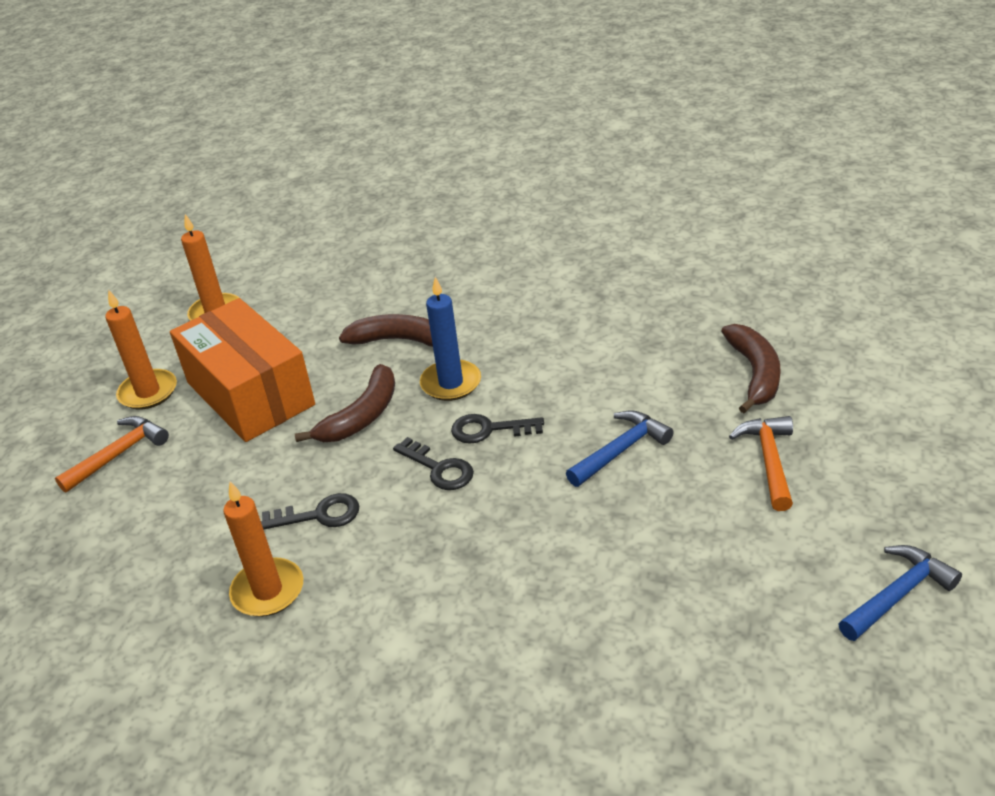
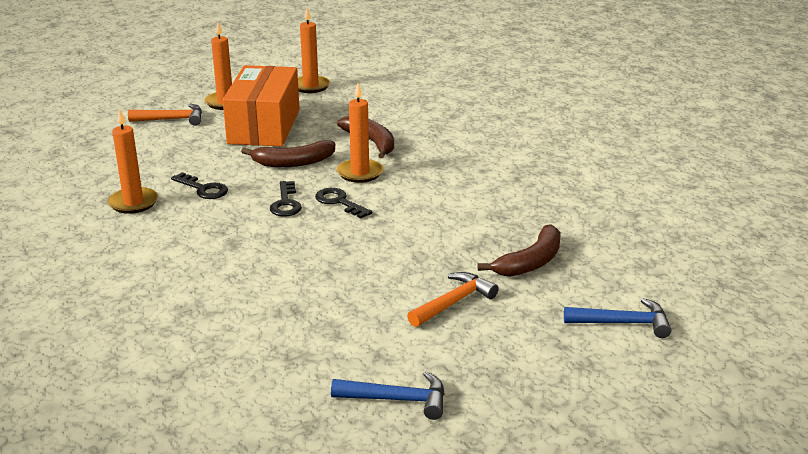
camera: 40 degrees right, 10 degrees down
blue candle [420,277,481,401] -> orange candle [337,83,383,183]
blue hammer [566,411,674,487] -> blue hammer moved to [564,298,671,338]

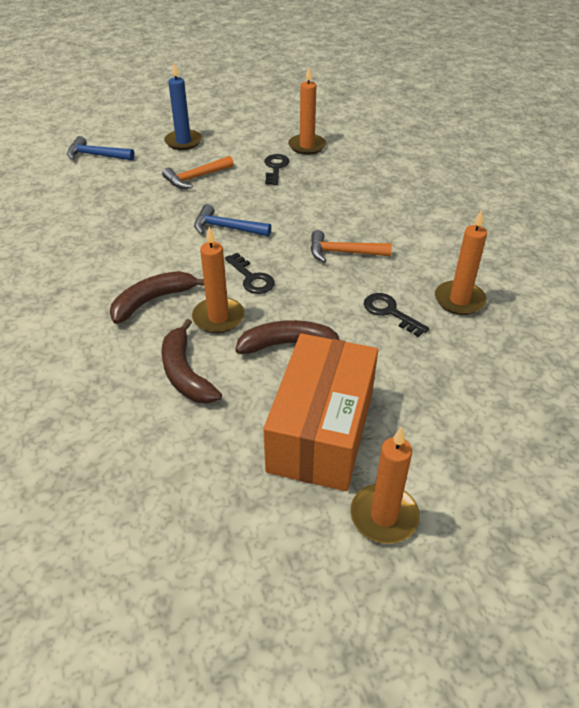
camera: 170 degrees left, 15 degrees up
orange hammer [128,104,202,126] -> orange hammer moved to [311,230,392,263]
black key [270,181,302,217] -> black key moved to [264,154,289,185]
orange candle [298,8,330,93] -> orange candle moved to [288,67,326,155]
blue hammer [331,371,445,420] -> blue hammer moved to [194,204,271,236]
brown banana [477,224,561,277] -> brown banana moved to [110,271,204,324]
none -> blue candle [164,63,202,150]

